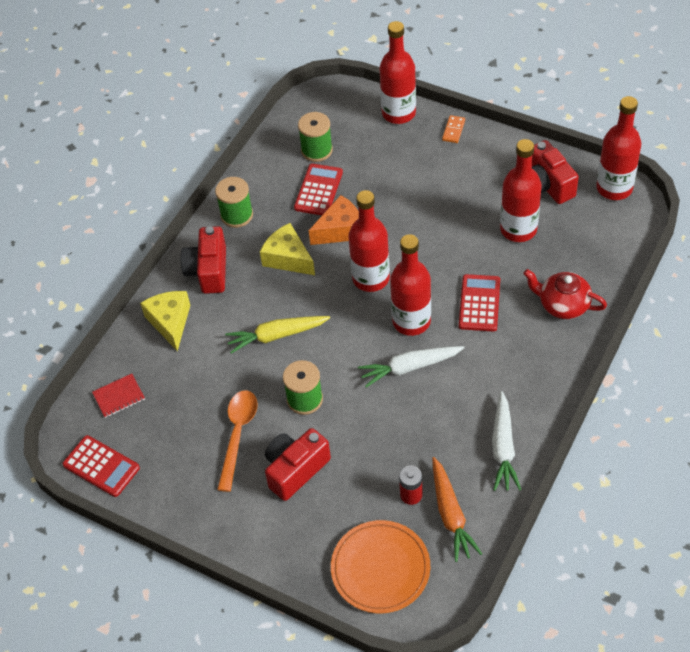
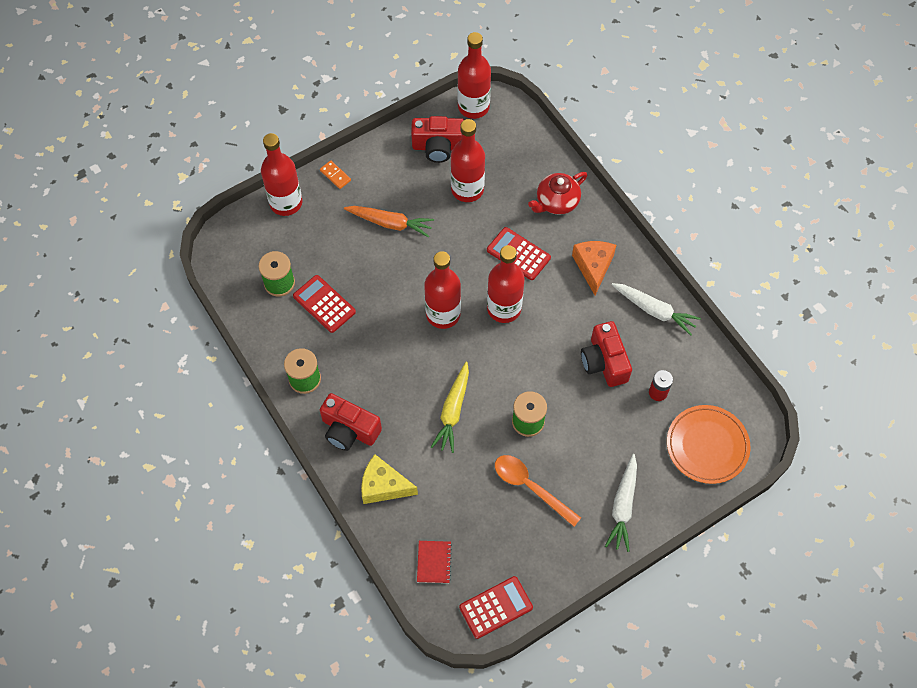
camera: 65 degrees left, 10 degrees up
yellow cheese [260,223,315,275] -> none
red camera [265,428,331,501] -> red camera moved to [581,321,632,387]
orange cheese [309,195,359,245] -> orange cheese moved to [572,241,616,295]
white carrot [358,346,464,387] -> white carrot moved to [605,454,637,552]
orange carrot [432,457,482,562] -> orange carrot moved to [344,206,434,238]

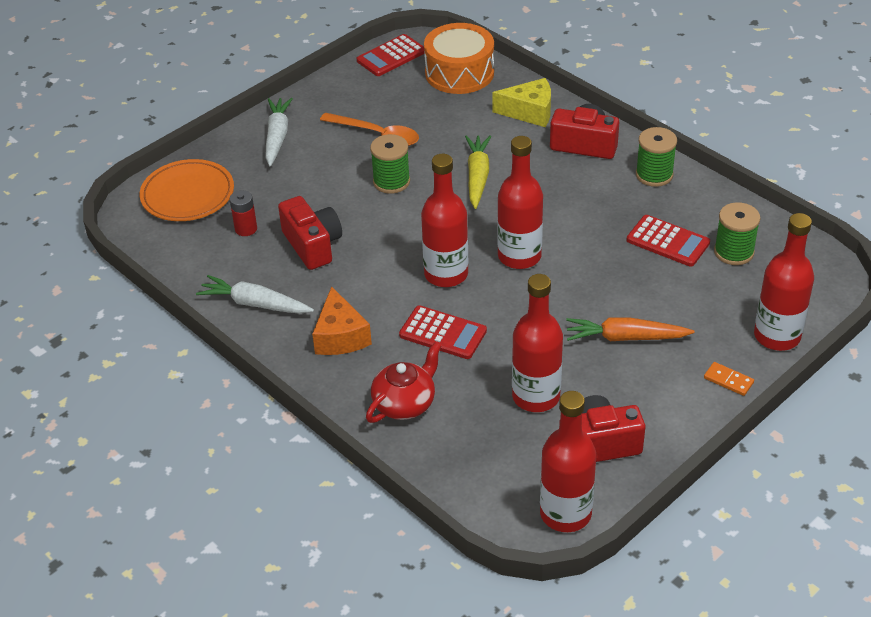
camera: 170 degrees right, 20 degrees down
red notebook [417,541,452,583] -> orange drum [424,23,494,94]

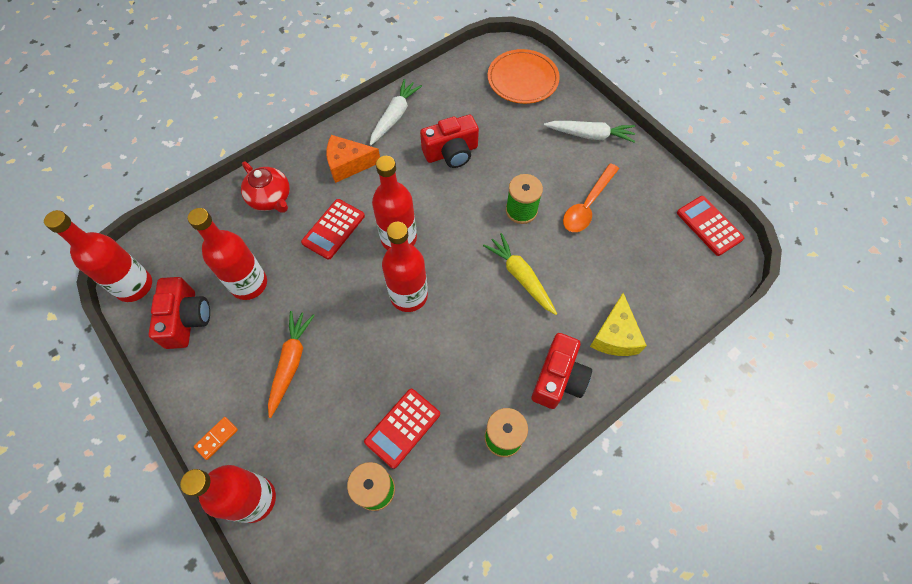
camera: 95 degrees right, 20 degrees up
red battery [229,190,257,236] -> none
orange drum [424,23,494,94] -> none
yellow carrot [465,135,491,209] -> yellow carrot turned 135 degrees counterclockwise [483,233,557,315]

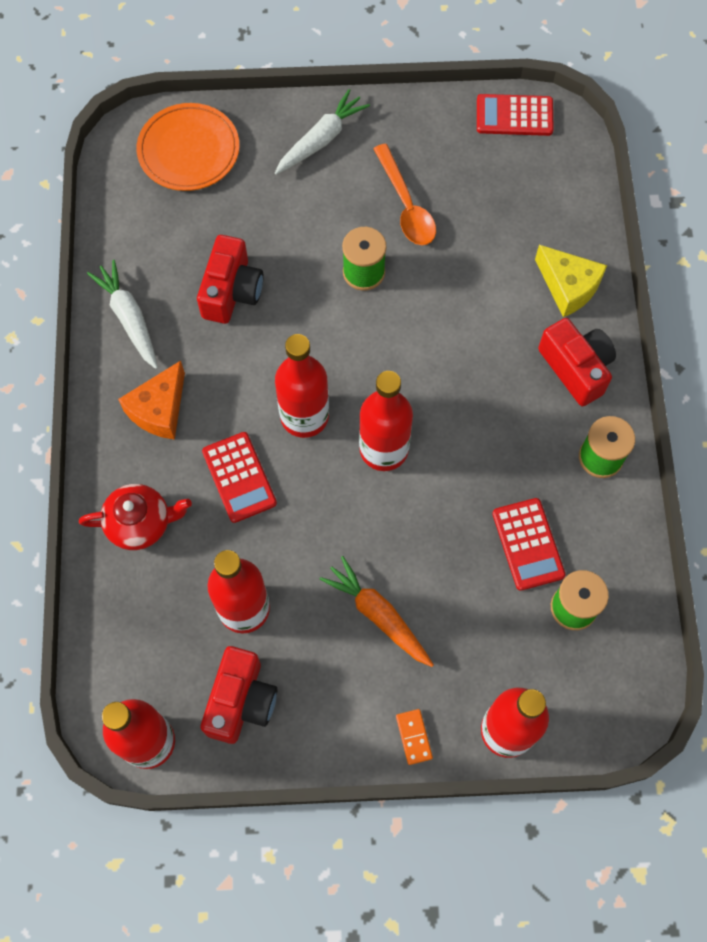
camera: 55 degrees left, 5 degrees up
red camera [149,277,210,349] -> red camera turned 75 degrees clockwise [201,646,277,744]
yellow carrot [483,233,557,315] -> none

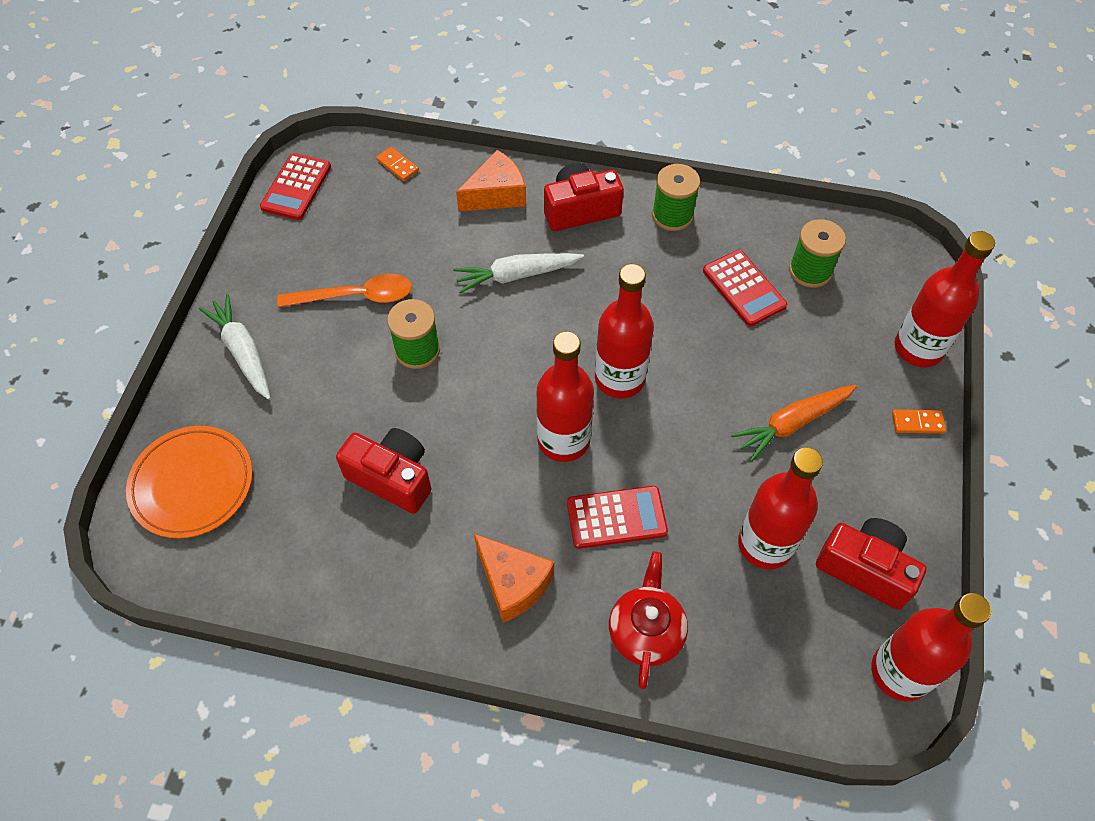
camera: 75 degrees left, 10 degrees down
white carrot [87,260,158,369] -> white carrot moved to [453,253,584,293]
red calculator [492,498,566,591] -> red calculator turned 60 degrees clockwise [703,250,787,326]
yellow cheese [535,245,607,317] -> orange cheese [456,150,526,212]
none -> orange domino [376,147,419,181]

